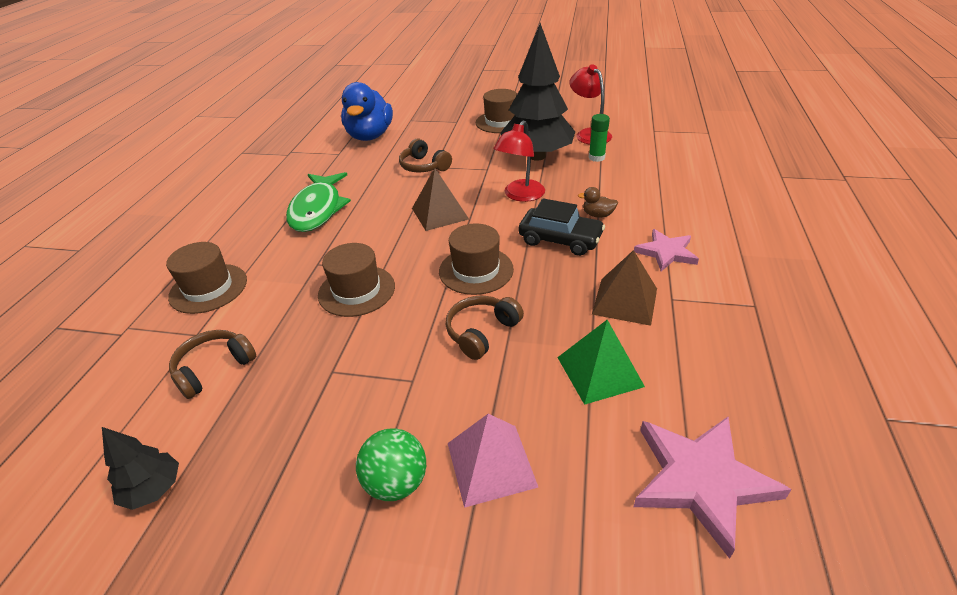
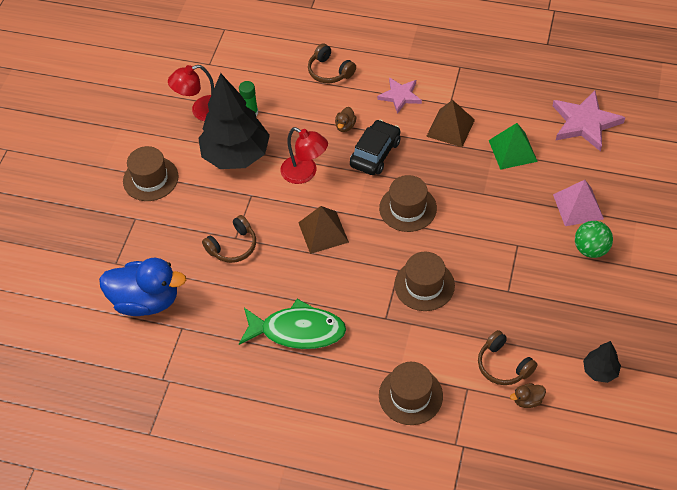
camera: 85 degrees left, 15 degrees up
brown headphones [446,296,524,360] -> brown headphones moved to [308,43,356,83]
none -> brown duck [510,383,546,408]

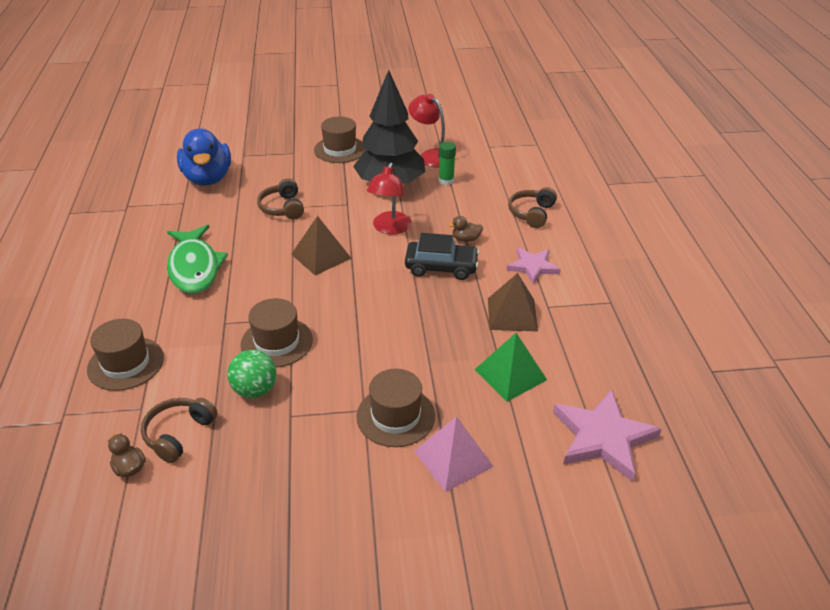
camera: 65 degrees right, 15 degrees down
brown headphones [202,215,256,263] -> brown headphones turned 45 degrees clockwise [257,178,304,220]
brown hat [379,175,437,232] -> brown hat moved to [356,369,435,447]
green ball [575,221,613,258] -> green ball moved to [227,350,277,398]
black tree [583,341,621,383] -> none

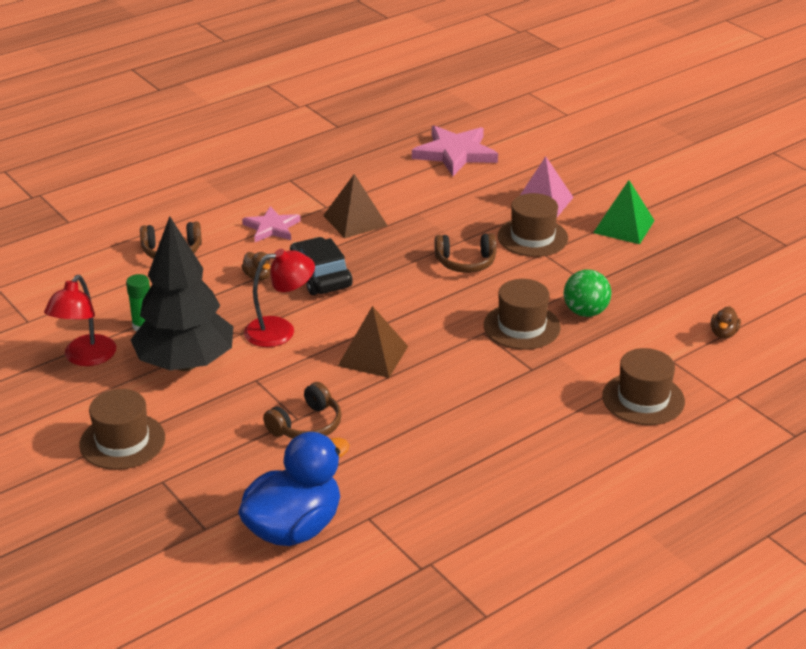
camera: 120 degrees left, 5 degrees down
brown headphones [141,398,218,463] -> brown headphones moved to [434,233,496,273]
green fish [167,225,228,293] -> none
green pyramid [474,333,547,402] -> green pyramid moved to [593,180,655,244]

